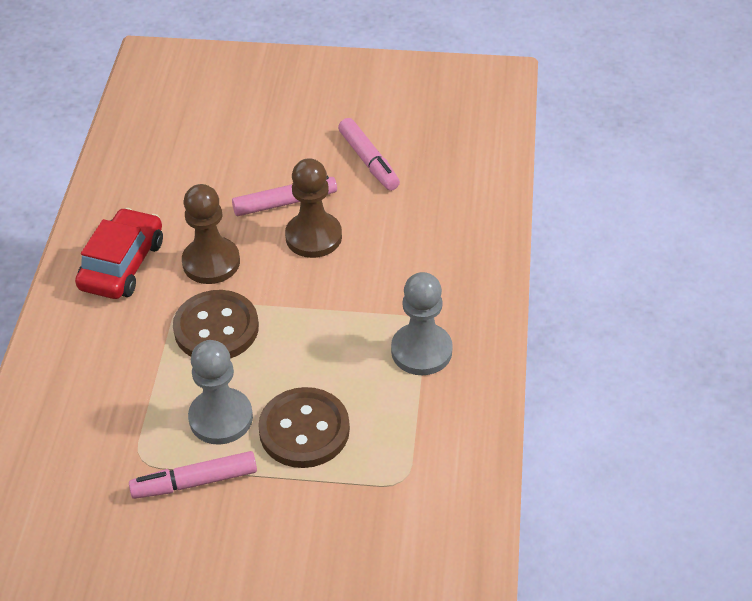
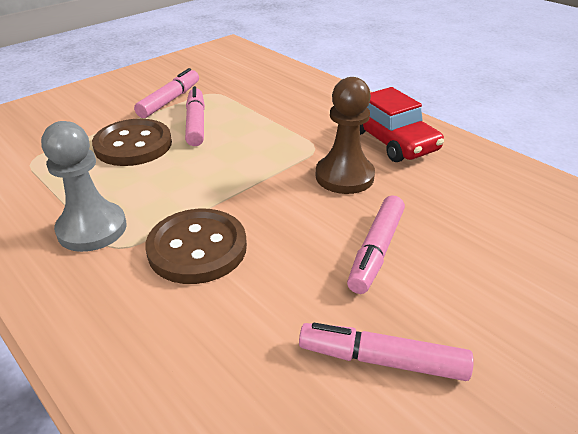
camera: 130 degrees right, 10 degrees down
brown button [173,290,259,359] -> brown button moved to [145,209,247,284]
grey pawn [188,340,253,445] -> pink marker [185,86,205,146]
brown pawn [285,158,342,258] -> none

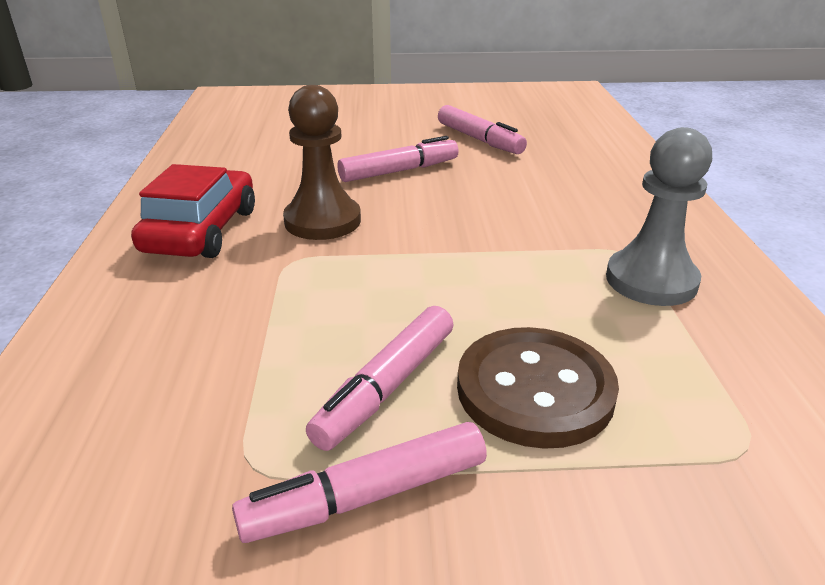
camera: 140 degrees left, 5 degrees down
brown button [145,209,247,284] -> none

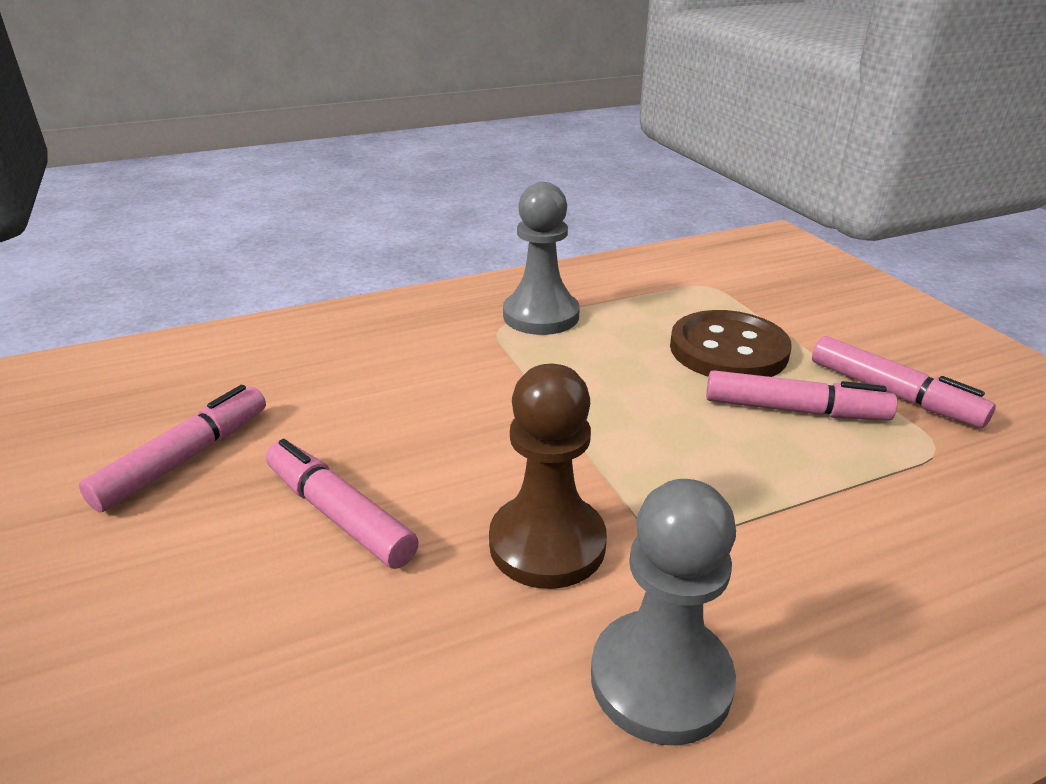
camera: 110 degrees left, 0 degrees up
red car [131,164,255,258] -> grey pawn [591,479,736,746]

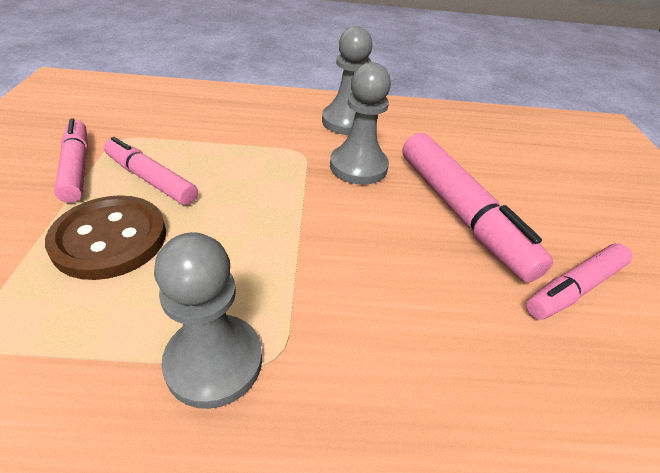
camera: 160 degrees left, 10 degrees up
pink marker [266,439,419,569] -> pink marker [403,133,553,283], size x1.62
brown pawn [489,364,607,589] -> grey pawn [330,62,391,185]

